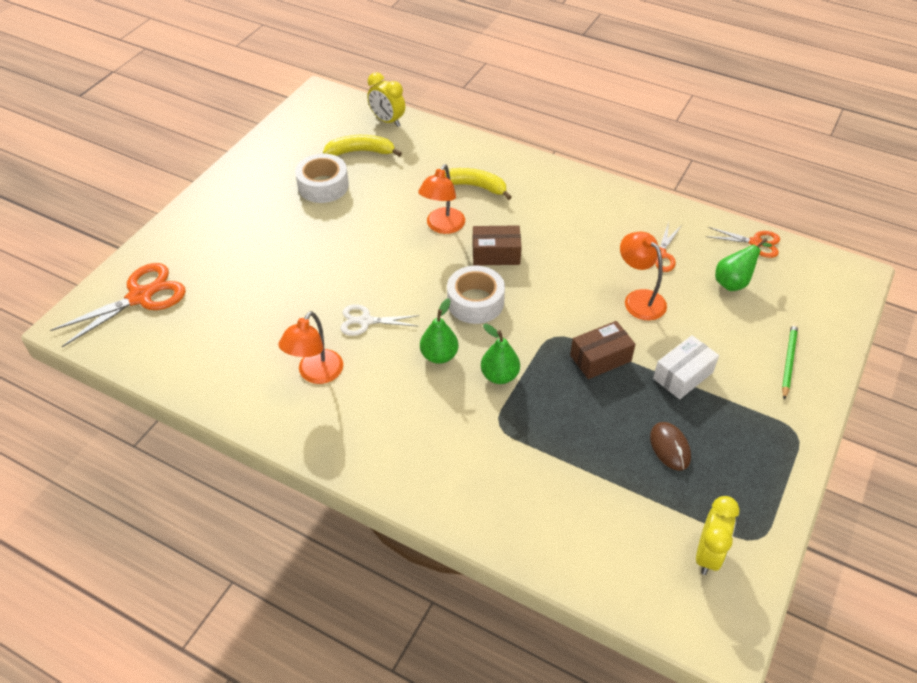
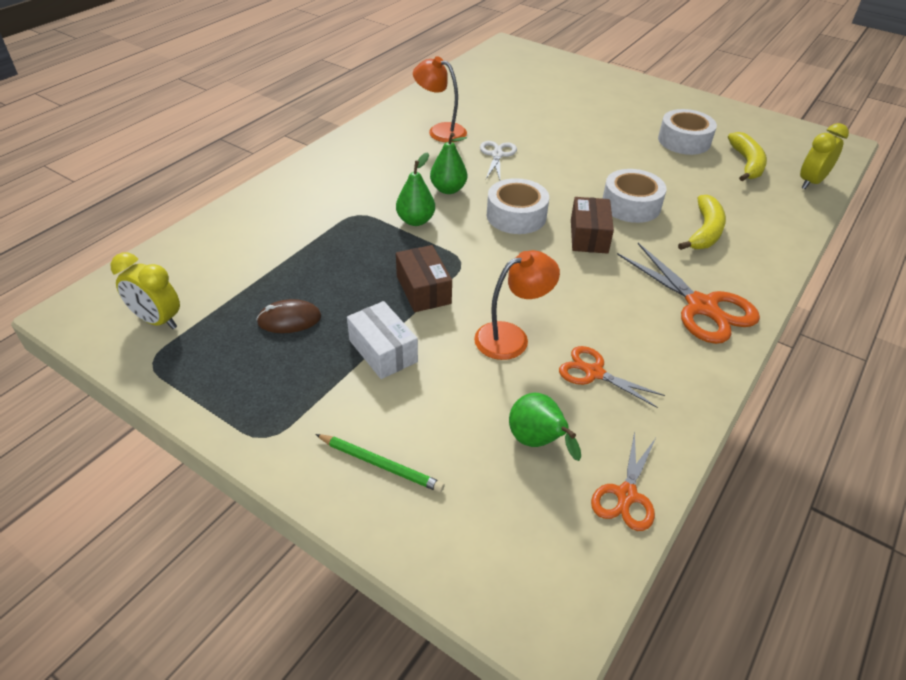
camera: 95 degrees right, 5 degrees down
orange scissors [50,263,186,347] -> orange scissors moved to [617,243,760,344]
orange lamp [418,164,465,234] -> white tape [602,169,667,223]

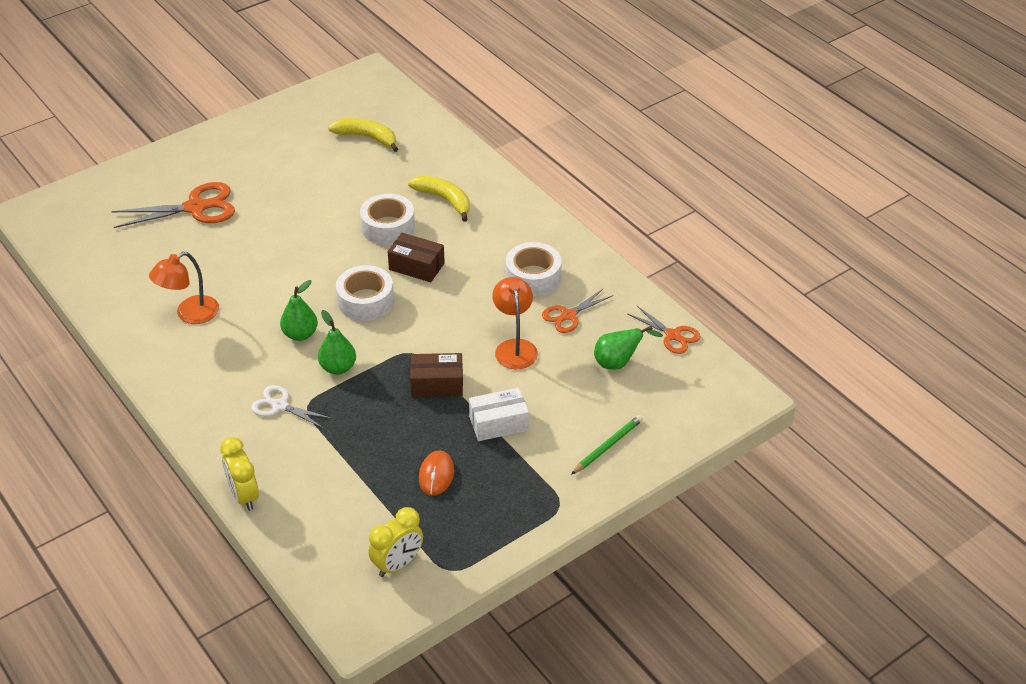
camera: 70 degrees left, 0 degrees up
brown mouse [256,299,321,333] -> orange mouse [419,451,454,496]
white scissors [480,141,517,180] -> white scissors moved to [251,385,332,428]
orange scissors [617,243,760,344] -> orange scissors moved to [111,182,235,228]
white tape [658,109,717,155] -> white tape moved to [506,242,562,296]
yellow clock [800,123,849,189] -> yellow clock moved to [220,437,259,511]

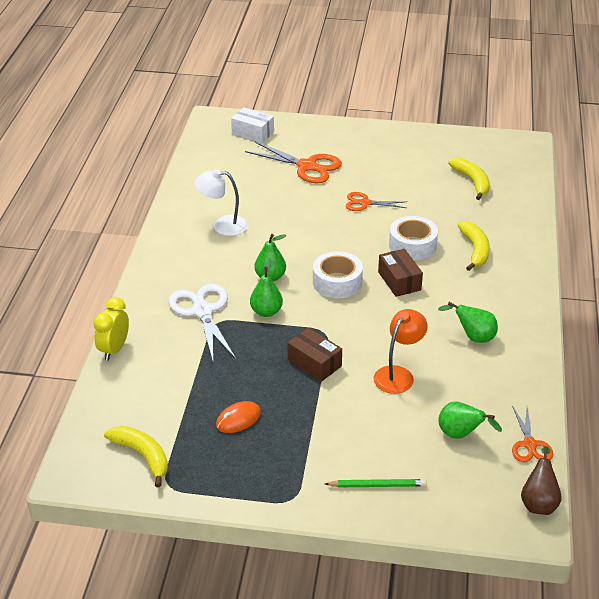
camera: 45 degrees right, 5 degrees down
orange lamp [149,252,219,324] -> white lamp [194,169,248,236]
white scissors [251,385,332,428] -> white scissors [168,284,236,361], size x1.68
yellow clock [369,507,423,577] -> yellow banana [104,426,168,487]
white box [469,388,529,441] -> white box moved to [231,107,274,143]
white tape [506,242,562,296] -> green pear [438,302,498,343]
orange scissors [542,288,613,333] -> orange scissors moved to [346,192,406,211]
none -> brown pear [521,446,562,515]

